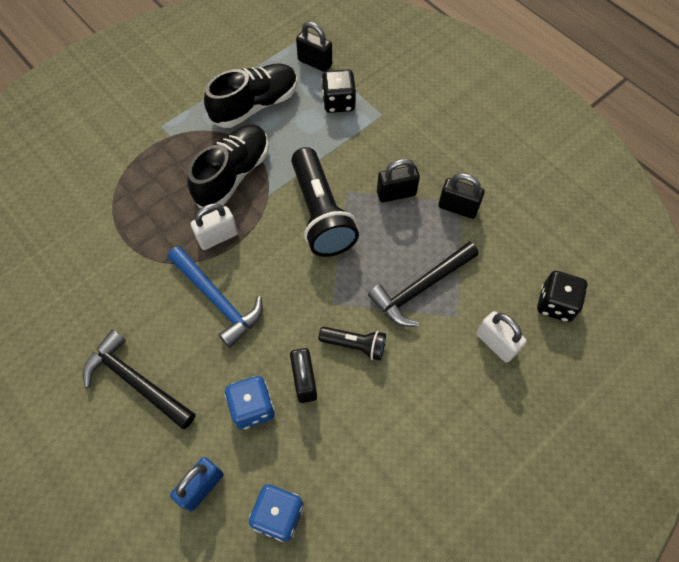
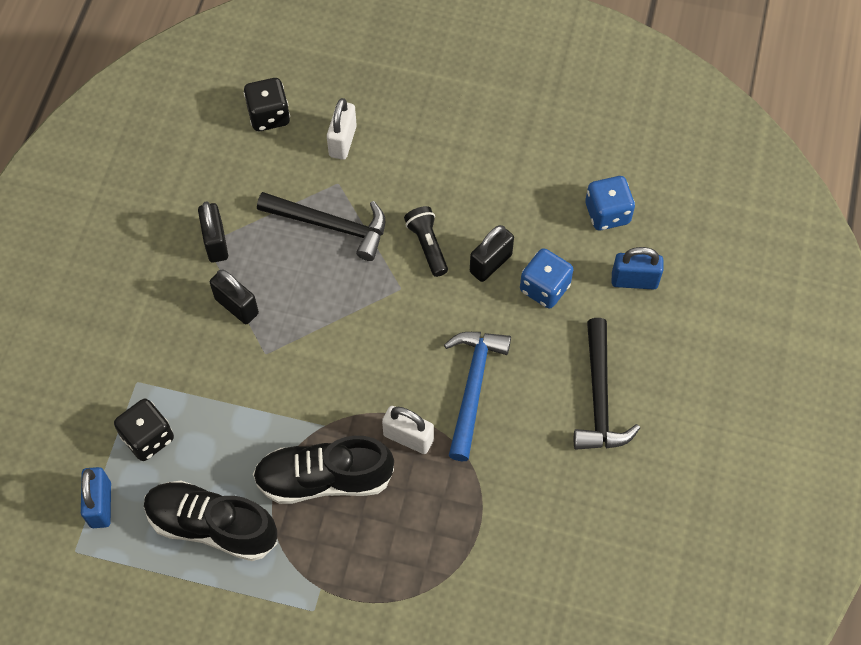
camera: 125 degrees left, 0 degrees up
black flashlight [291,147,359,257] -> none
black padlock [296,22,332,72] -> blue padlock [81,467,111,528]

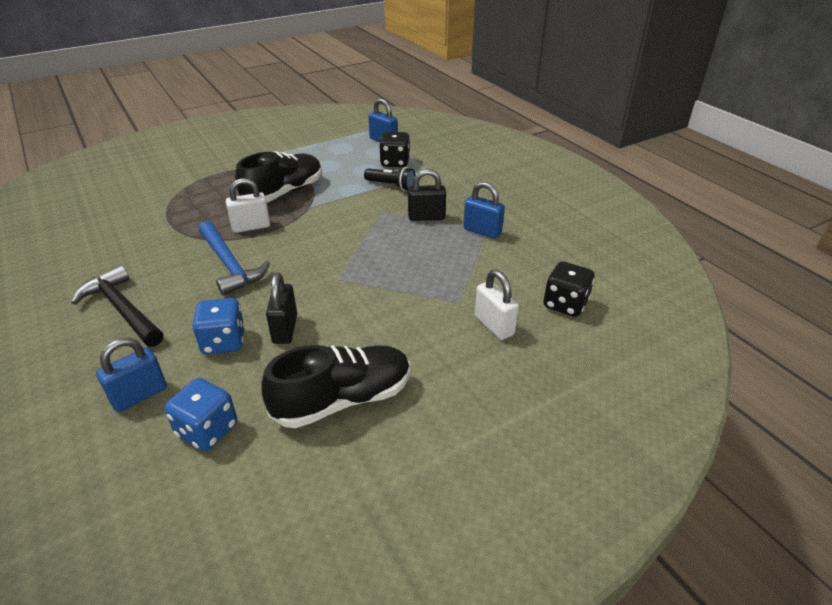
camera: 135 degrees right, 25 degrees down
black shoe [144,481,278,561] -> black shoe moved to [261,345,410,428]
black padlock [198,201,228,263] -> blue padlock [463,182,505,239]
black hammer [257,192,385,261] -> none
black flashlight [404,206,448,277] -> black flashlight moved to [364,167,415,191]

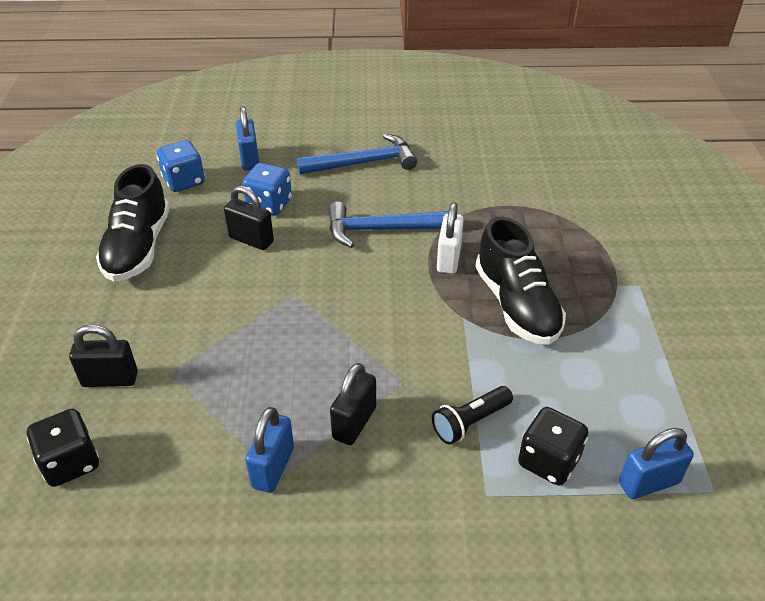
camera: 120 degrees right, 5 degrees up
black hammer [71,265,164,347] -> blue hammer [297,134,417,175]
blue padlock [463,182,505,239] -> blue padlock turned 45 degrees counterclockwise [245,407,294,493]
white padlock [475,270,519,340] -> black padlock [69,324,138,387]

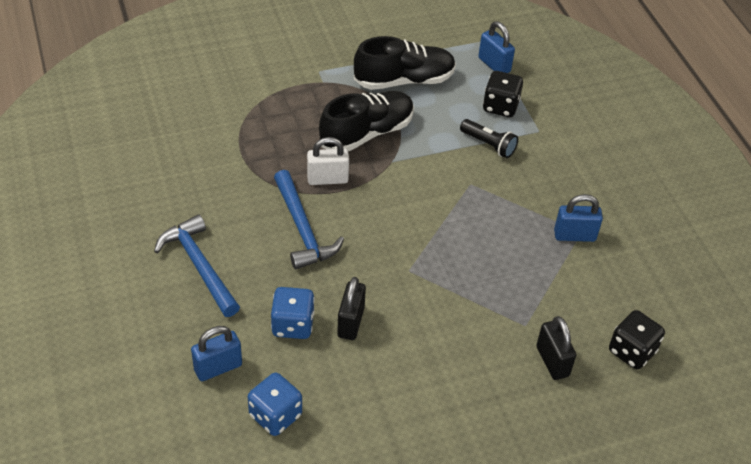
camera: 110 degrees left, 5 degrees up
black shoe [96,164,170,282] -> black shoe moved to [354,36,456,90]
black padlock [330,363,376,445] -> none

